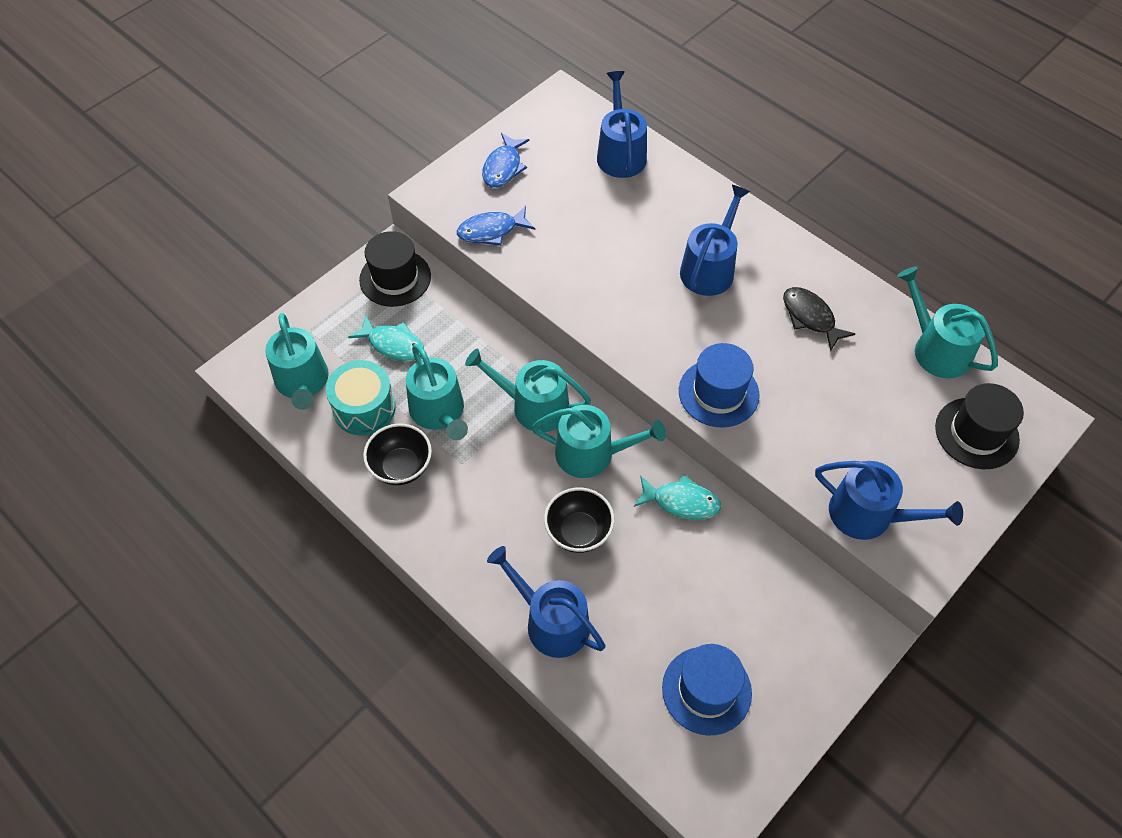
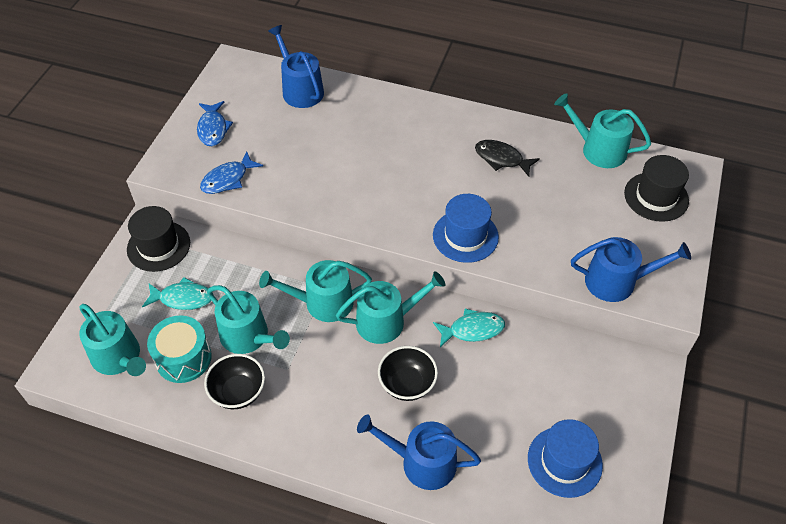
camera: 25 degrees left, 5 degrees down
blue watering can [680,185,750,296] -> none

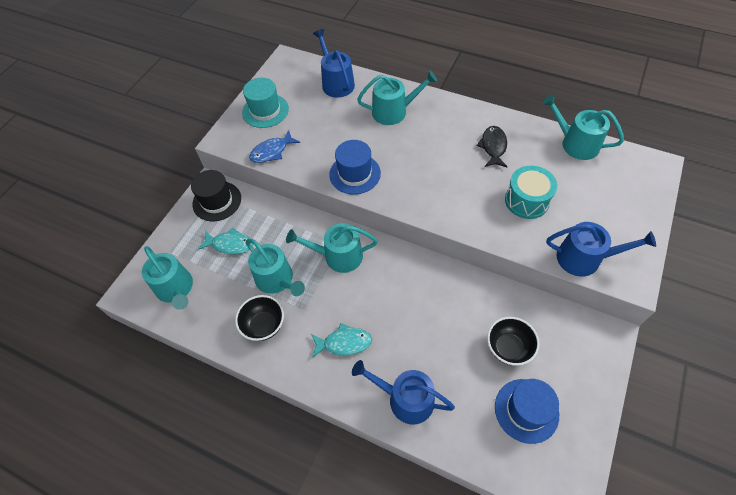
camera: 10 degrees right, 5 degrees up
turquoise drum [147,315,212,383] -> turquoise drum moved to [505,166,557,219]
blue fish [197,101,233,146] -> turquoise hat [242,78,289,128]
turquoise watering can [336,271,445,344] -> turquoise watering can moved to [357,71,437,125]
black bowl [378,346,438,401] -> black bowl moved to [487,317,540,366]
blue hat [433,194,499,263] -> blue hat moved to [329,140,381,195]
turquoise fish [433,309,505,347] -> turquoise fish moved to [311,323,372,358]
black fish [475,140,540,177] -> black fish turned 60 degrees clockwise [477,126,508,167]
black hat [624,155,689,222] -> none

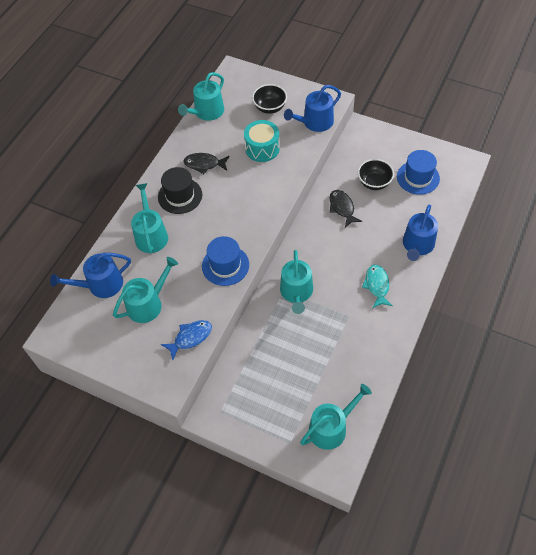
camera: 90 degrees left, 0 degrees up
black hat [191,170,241,221] -> black hat moved to [158,167,202,214]
turquoise fish [198,227,253,254] -> none
black bowl [235,295,284,341] -> black bowl moved to [252,84,287,114]
turquoise hat [242,78,289,128] -> none
turquoise watering can [246,239,305,296] -> turquoise watering can moved to [113,257,178,323]
blue fish [249,130,300,163] -> blue fish turned 90 degrees counterclockwise [161,320,212,360]
blue watering can [546,222,656,277] -> blue watering can turned 135 degrees counterclockwise [284,85,341,132]
none -> black fish [330,190,362,227]

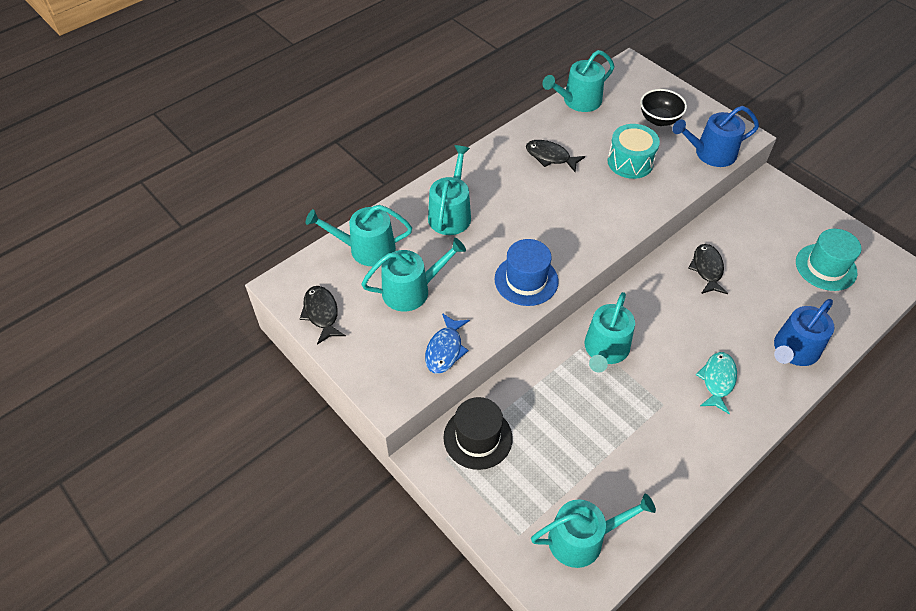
camera: 20 degrees right, 5 degrees down
blue watering can [50,253,131,298] -> turquoise watering can [305,205,412,266]
black hat [158,167,202,214] -> black hat moved to [443,397,513,470]
blue fish [161,320,212,360] -> blue fish turned 120 degrees clockwise [425,313,470,374]
black bowl [358,159,394,190] -> none
blue hat [397,150,440,195] -> turquoise hat [796,229,861,291]
none -> black fish [300,286,346,345]

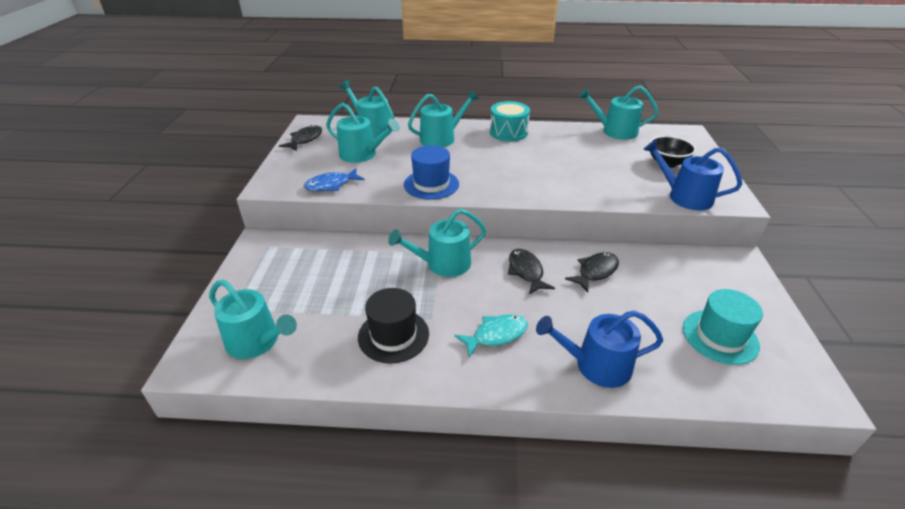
camera: 45 degrees right, 15 degrees down
black hat [443,397,513,470] -> black hat moved to [358,288,429,363]
black fish [526,140,585,173] -> black fish moved to [508,249,555,294]
turquoise drum [608,124,660,179] -> turquoise drum moved to [490,101,530,142]

